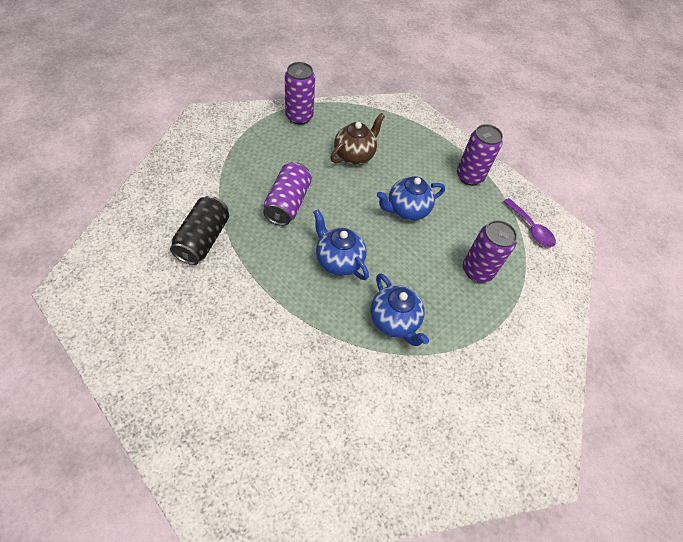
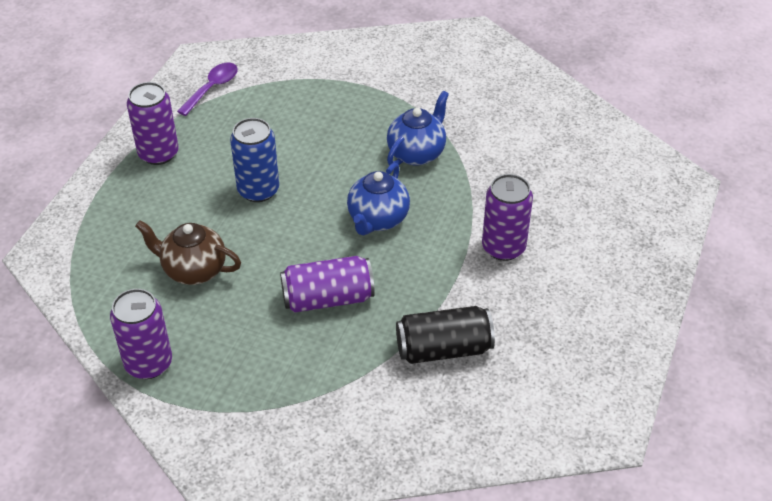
camera: 110 degrees left, 10 degrees down
blue teapot [377,176,445,221] -> blue can [230,118,279,202]
purple can [463,220,517,282] -> purple can moved to [482,174,533,261]

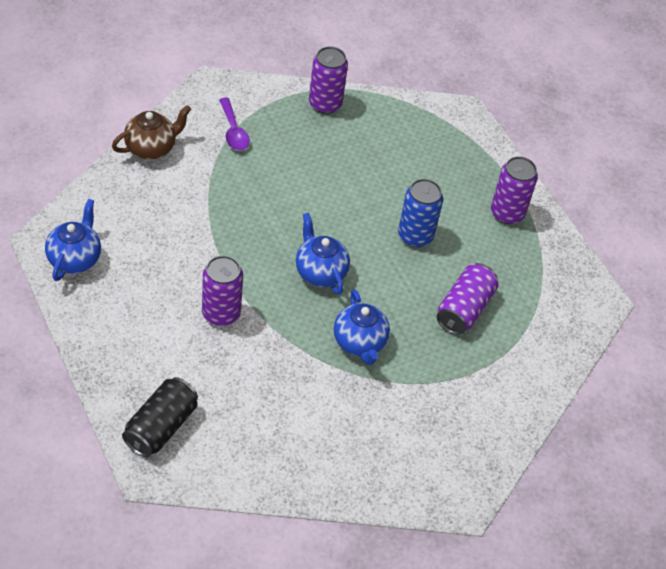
camera: 125 degrees right, 5 degrees up
brown teapot [135,220,241,285] -> brown teapot moved to [112,105,191,160]
purple spoon [177,63,238,116] -> purple spoon moved to [219,98,250,151]
purple can [280,256,375,313] -> purple can moved to [437,263,498,335]
black can [396,306,495,364] -> black can moved to [122,377,198,458]
none -> blue teapot [45,199,101,281]

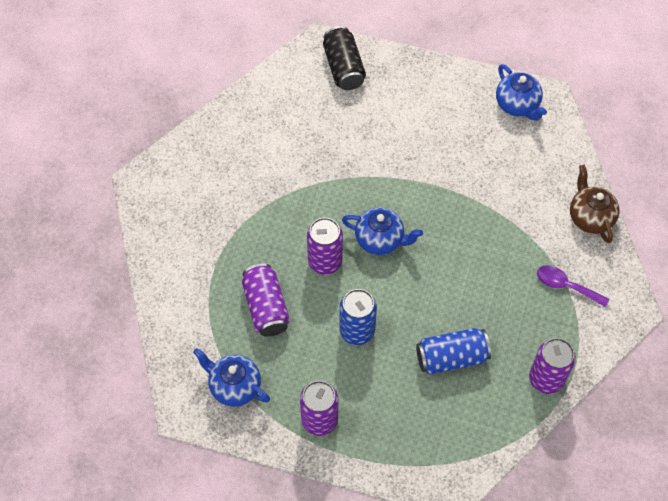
camera: 140 degrees right, 10 degrees up
brown teapot [112,105,191,160] -> brown teapot turned 150 degrees clockwise [570,165,620,243]
purple can [202,255,243,326] -> purple can moved to [307,218,343,275]
blue teapot [334,289,390,365] -> blue teapot moved to [193,348,270,407]
none -> blue can [416,328,491,375]

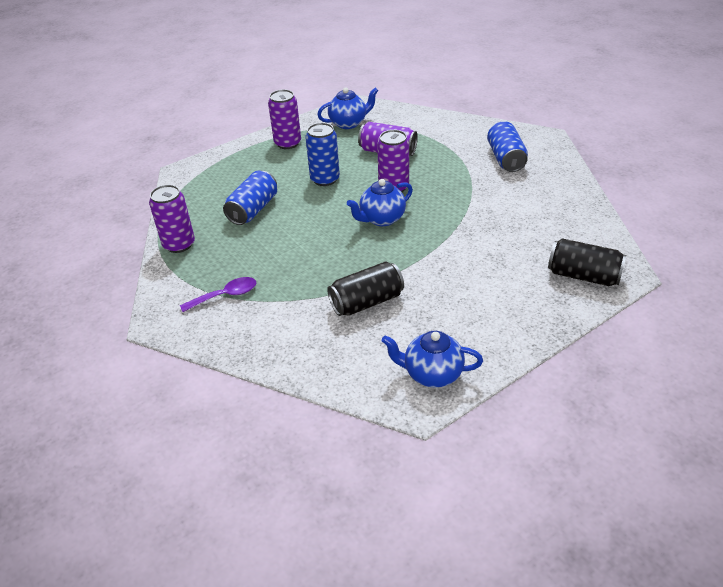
camera: 130 degrees right, 20 degrees down
brown teapot [570,165,620,243] -> none
none -> black can [327,261,404,316]
none -> blue can [487,121,528,172]

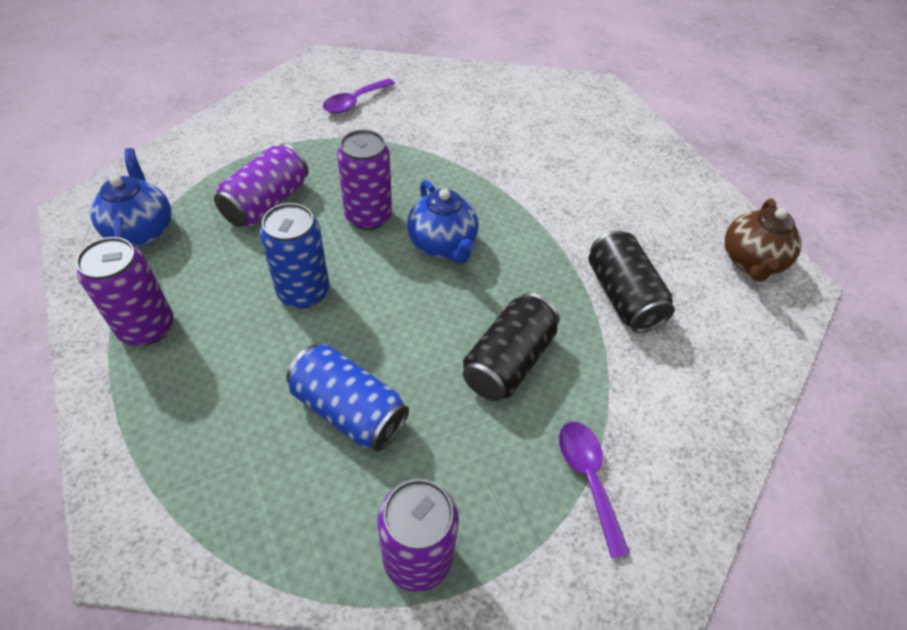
camera: 85 degrees left, 10 degrees up
blue teapot [382,331,483,388] -> brown teapot [724,198,802,282]
blue can [487,121,528,172] -> purple spoon [323,78,395,113]
black can [548,238,626,286] -> black can moved to [463,293,560,401]

